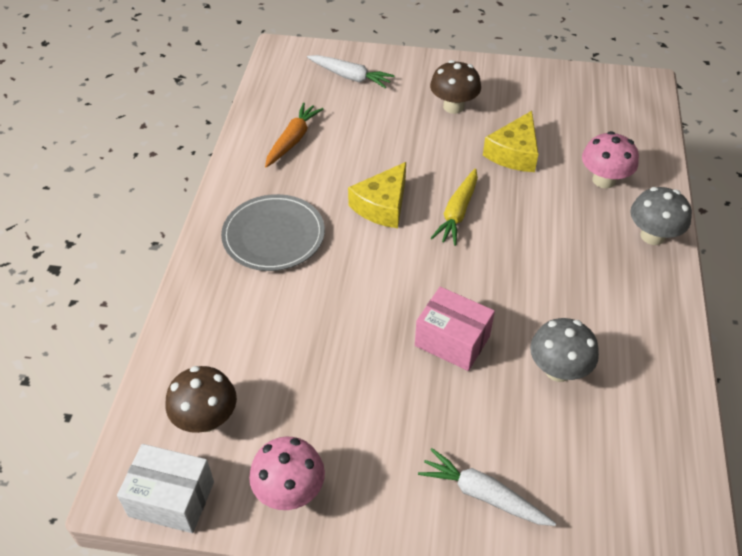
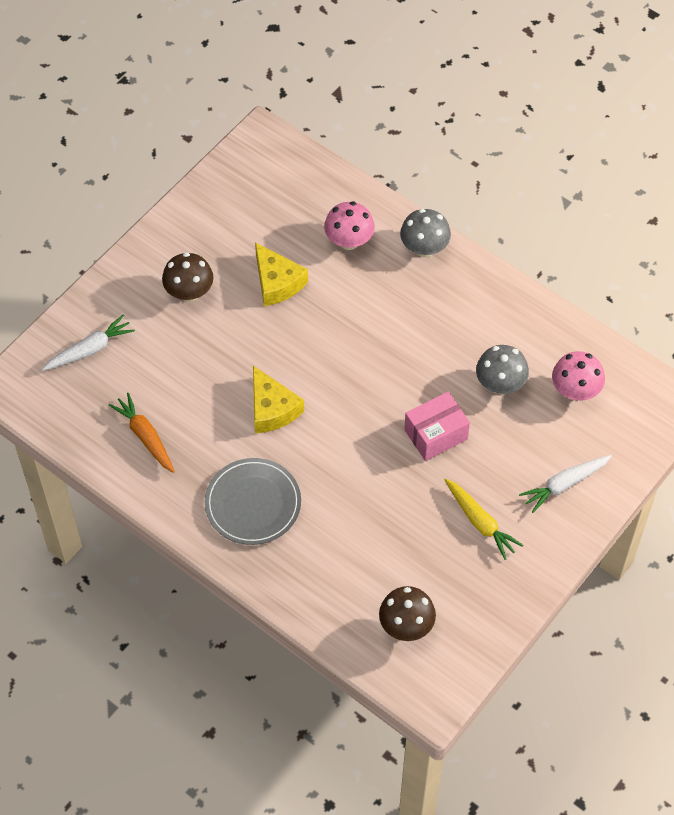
camera: 60 degrees left, 10 degrees up
white box [117,444,214,533] -> none
pink mushroom [249,437,325,510] -> pink mushroom moved to [552,351,605,401]
yellow carrot [431,168,478,246] -> yellow carrot moved to [445,479,523,560]

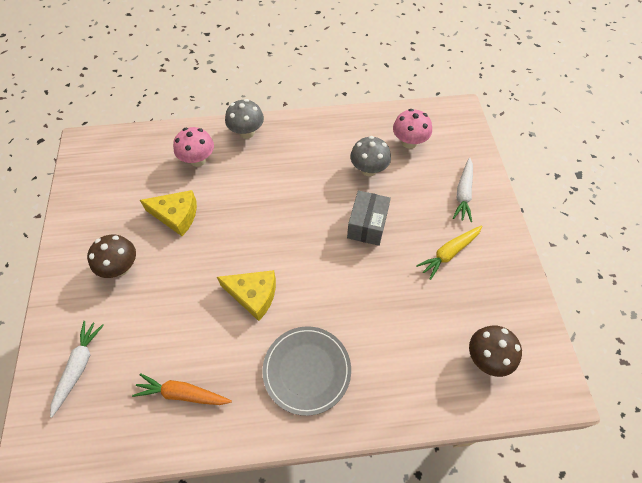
camera: 45 degrees left, 0 degrees up
pink box [404,392,470,461] -> grey box [347,190,391,246]
yellow carrot [445,479,523,560] -> yellow carrot turned 135 degrees clockwise [416,225,483,280]

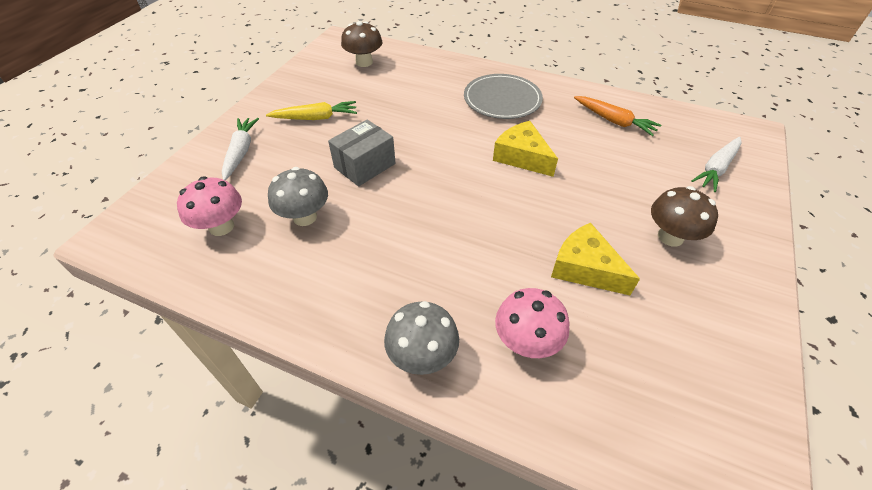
camera: 150 degrees left, 10 degrees down
white carrot [453,157,473,222] -> white carrot turned 45 degrees counterclockwise [222,118,259,181]

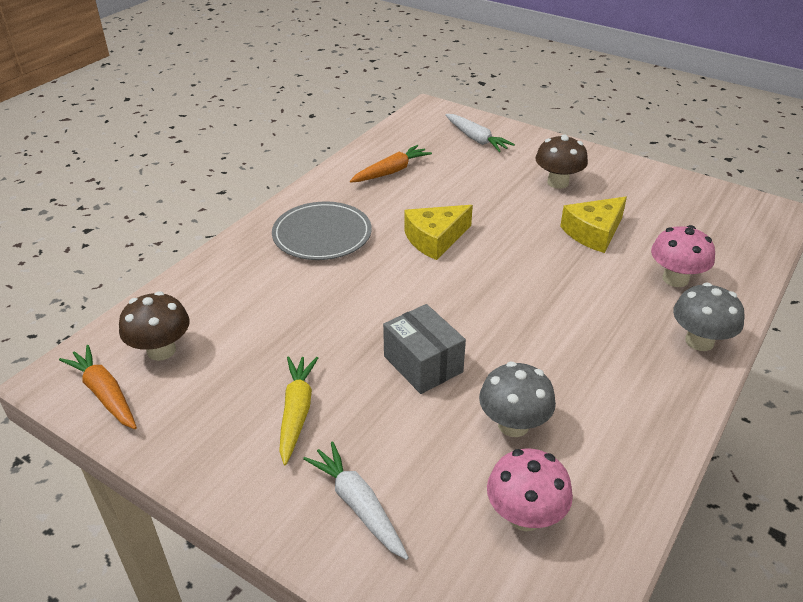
camera: 80 degrees left, 10 degrees down
white carrot [222,118,259,181] -> white carrot turned 45 degrees clockwise [303,441,409,560]
none -> orange carrot [59,345,137,429]

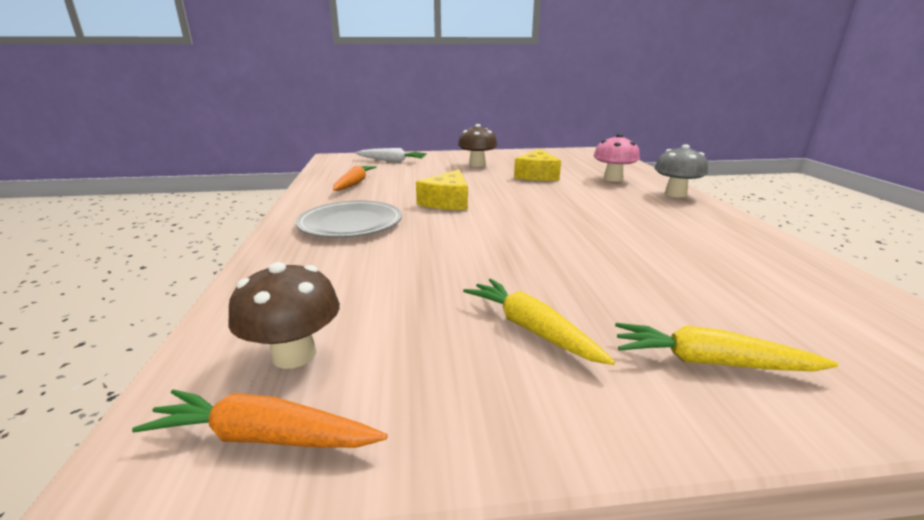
camera: 40 degrees left, 15 degrees down
white carrot [303,441,409,560] -> yellow carrot [615,323,838,372]
grey box [383,304,466,394] -> none
grey mushroom [479,362,556,437] -> none
pink mushroom [487,449,573,531] -> none

